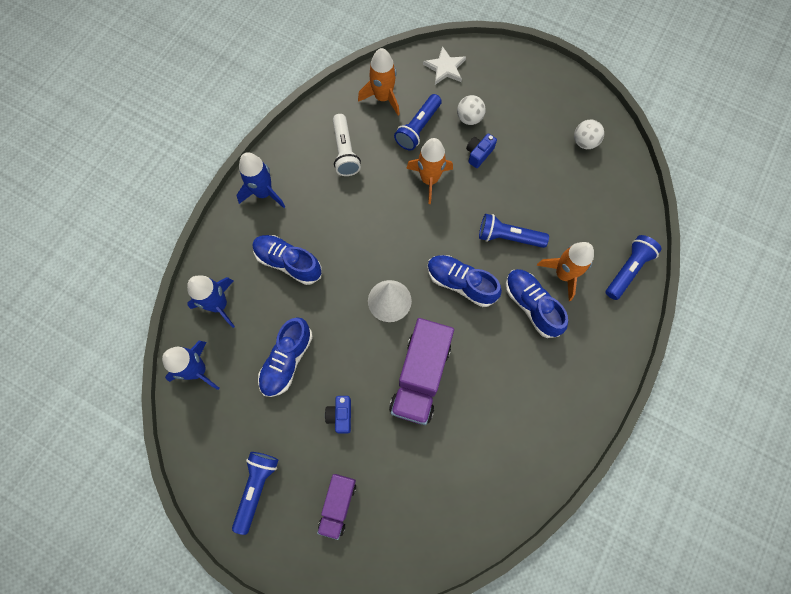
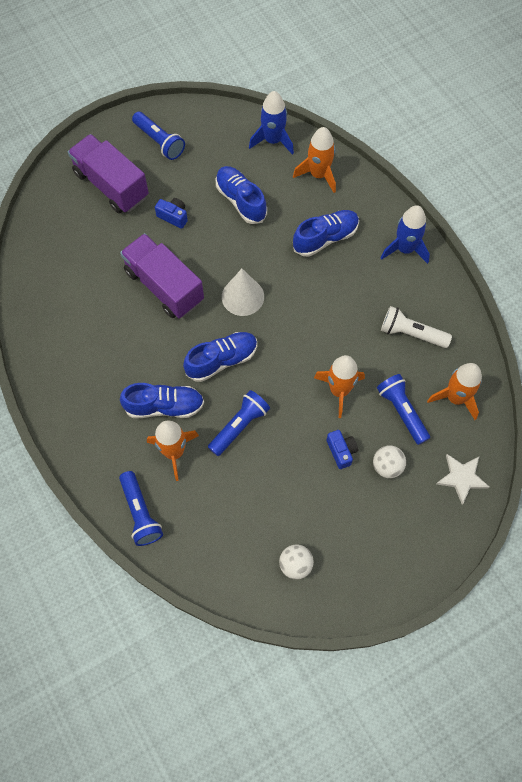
camera: 120 degrees right, 5 degrees down
blue rocket [187,276,235,328] -> orange rocket [293,127,336,193]
purple truck [317,474,356,540] -> purple truck [68,134,149,213], size x1.74

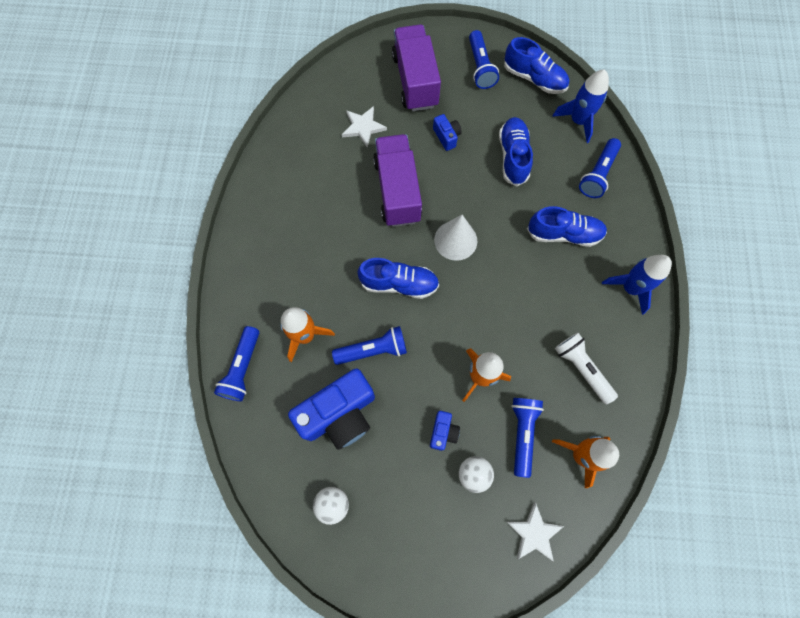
camera: 35 degrees right, 5 degrees up
blue shoe [120,383,204,418] -> blue shoe moved to [504,37,569,94]
orange rocket [293,127,336,193] -> blue flashlight [579,138,621,198]
none -> blue camera [288,368,375,450]
none -> white star [342,106,387,148]

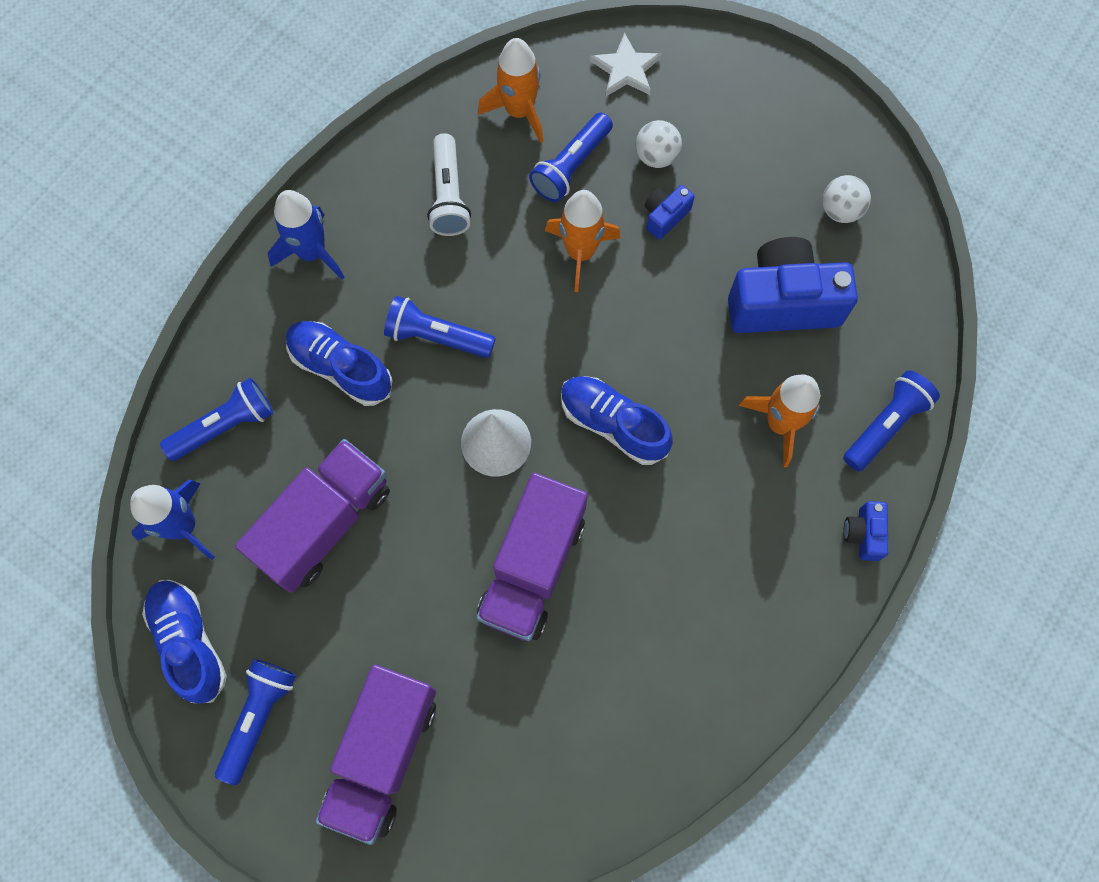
camera: 150 degrees left, 0 degrees up
blue flashlight [332,326,407,365] -> blue flashlight moved to [384,296,496,358]
white star [342,106,387,148] -> none
blue camera [433,114,462,151] -> blue camera moved to [844,501,888,561]
blue shoe [499,117,533,186] -> purple truck [235,439,390,593]

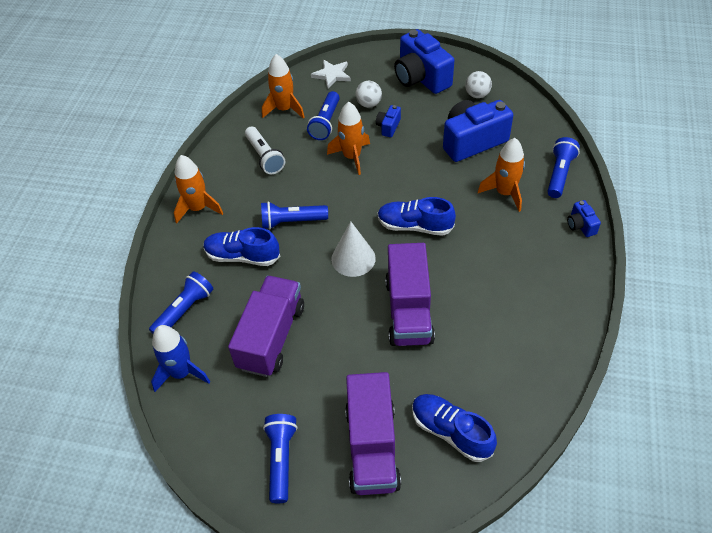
camera: 20 degrees left, 20 degrees down
blue shoe [142,580,227,703] -> blue shoe moved to [412,394,497,462]
blue rocket [267,190,345,280] -> orange rocket [174,155,223,223]
none -> blue camera [394,29,454,94]

